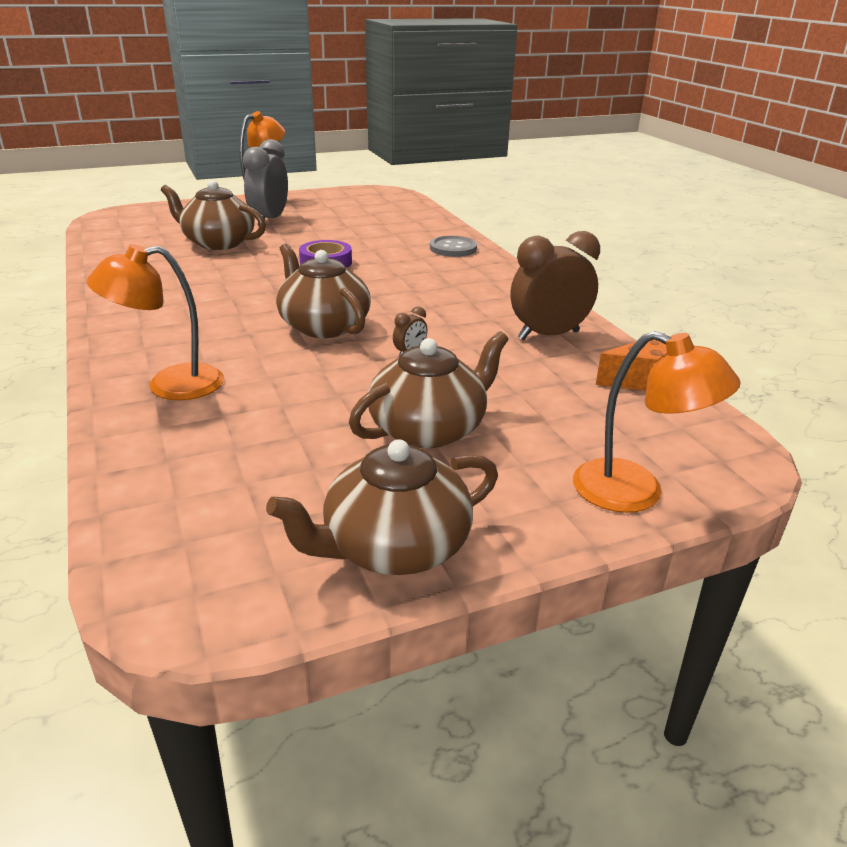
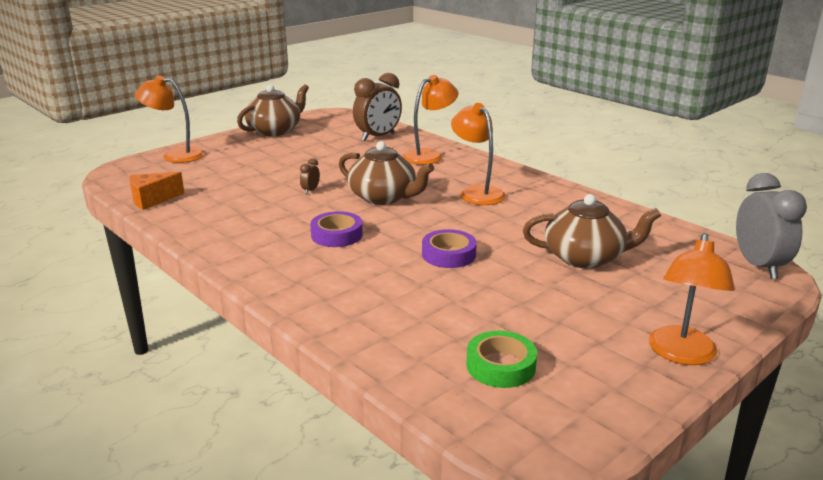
camera: 160 degrees right, 5 degrees down
grey clock [243,139,288,226] -> grey clock moved to [736,173,807,279]
brown teapot [349,331,509,448] -> none
grey button [430,236,477,257] -> none
brown clock [511,231,600,340] -> brown clock moved to [353,73,402,141]
none -> purple tape [310,211,363,247]
none -> orange lamp [451,103,506,205]
none -> green tape [466,331,537,388]

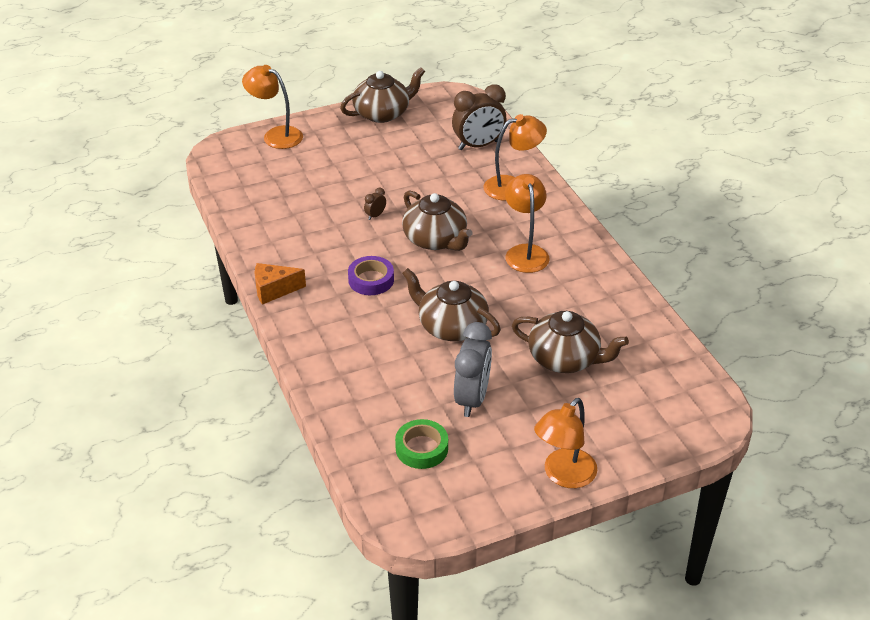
camera: 20 degrees right, 15 degrees up
orange cheese [129,172,184,210] -> orange cheese moved to [255,263,306,305]
purple tape [422,229,477,268] -> brown teapot [402,268,501,341]
grey clock [736,173,807,279] -> grey clock moved to [454,322,492,417]

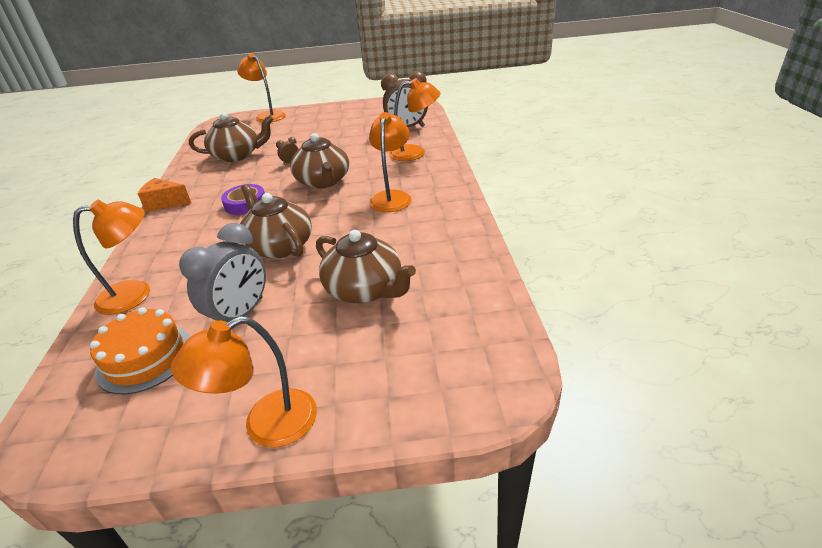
camera: 20 degrees right, 5 degrees down
brown teapot [340,67,425,123] -> brown teapot moved to [189,112,274,162]
green tape [395,419,448,469] -> orange cake [90,307,190,394]
none -> orange lamp [73,200,150,315]

